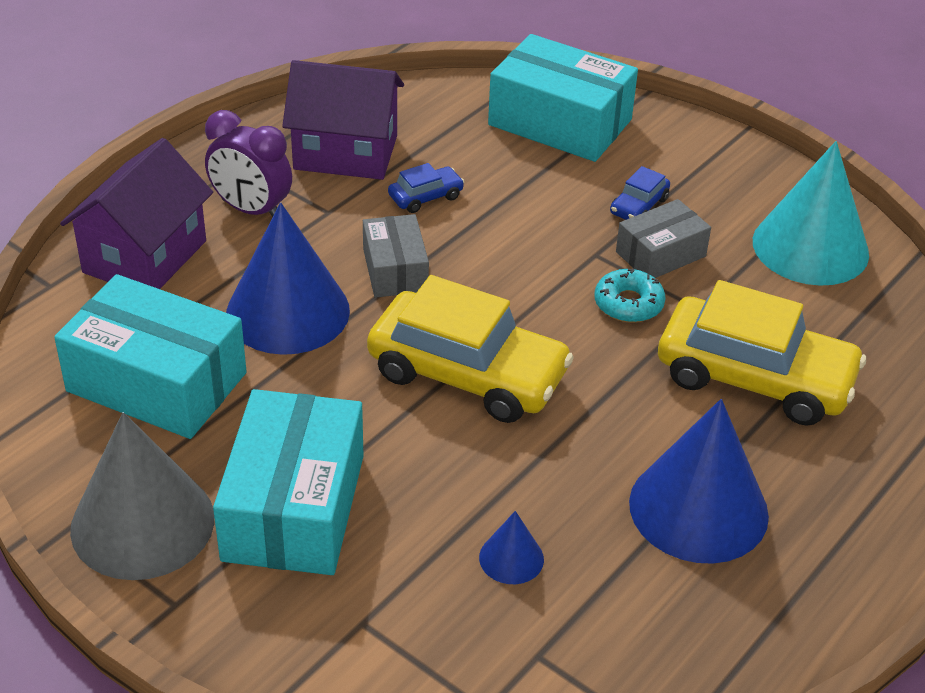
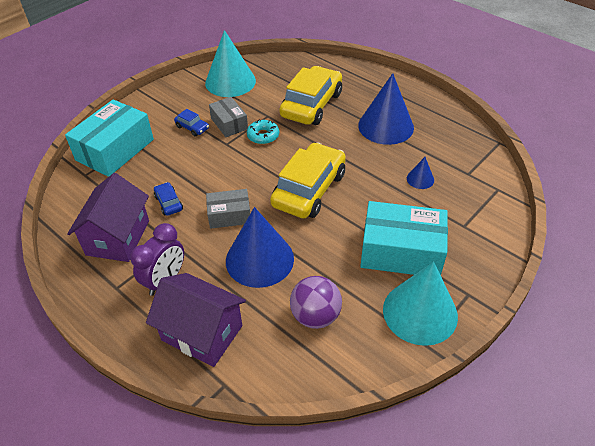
camera: 85 degrees left, 5 degrees up
turquoise box [54,274,247,439] -> purple ball [290,276,342,329]
grey cone [70,412,214,580] -> turquoise cone [383,261,458,346]

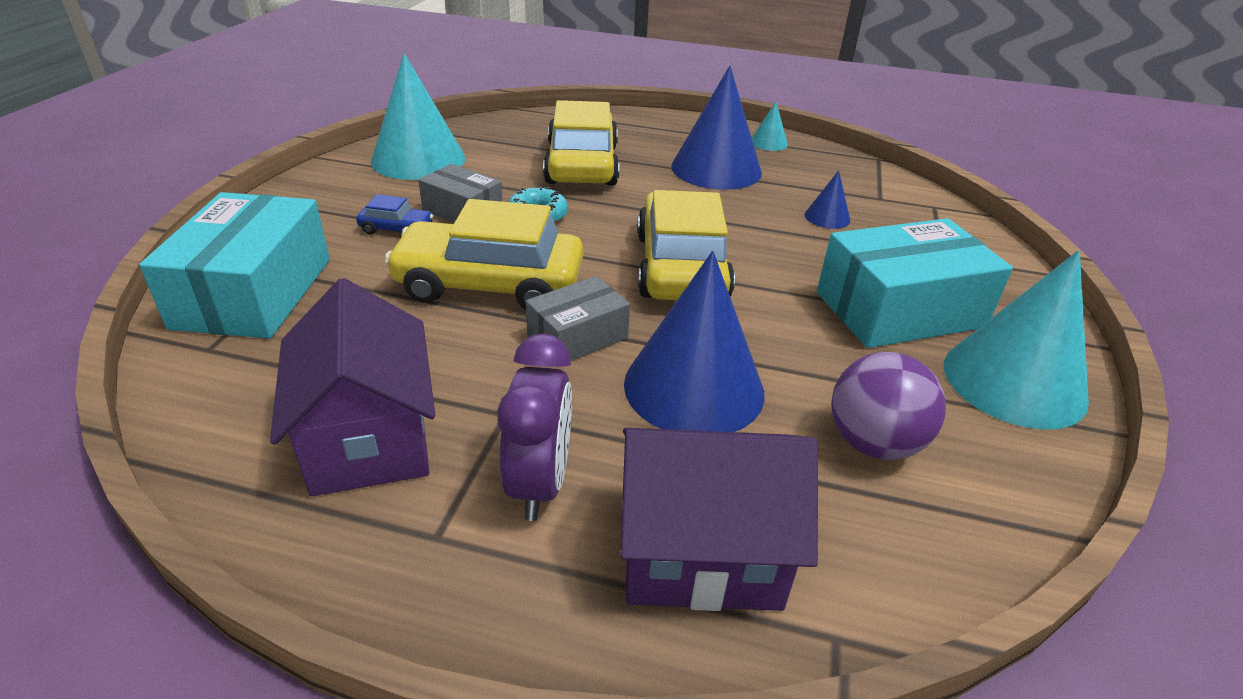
camera: 30 degrees left, 10 degrees down
blue car [154,182,183,216] -> none
none -> yellow car [384,199,583,310]
none -> turquoise cone [752,102,788,151]

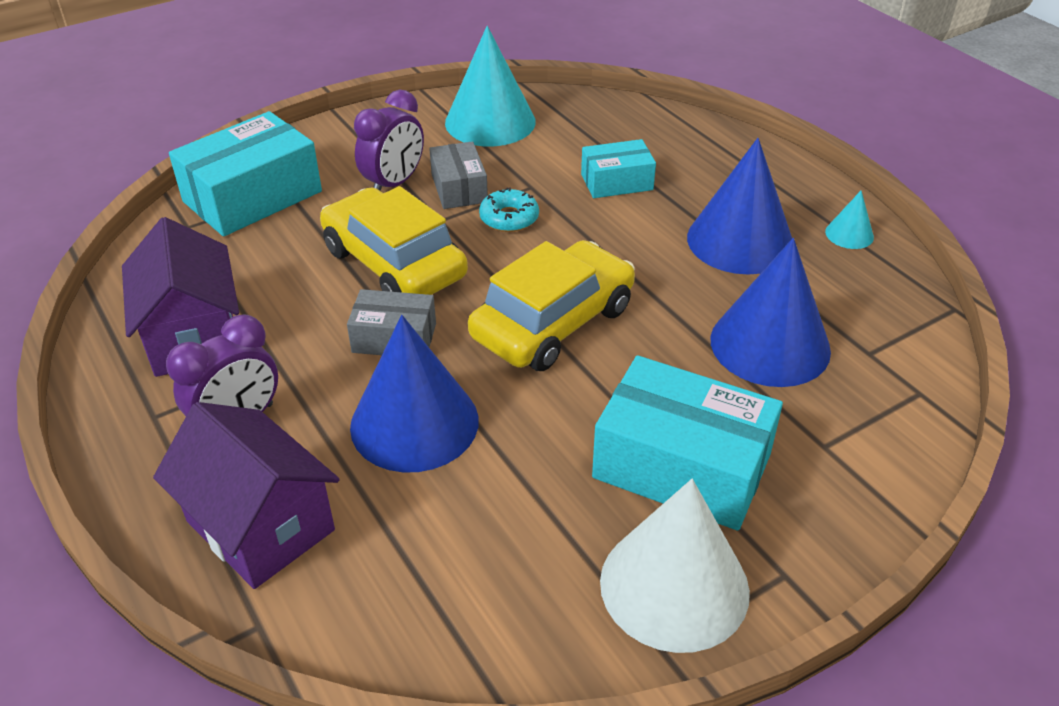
camera: 45 degrees right, 5 degrees up
purple house [270,278,435,496] -> purple house turned 45 degrees counterclockwise [122,217,239,377]
blue car [356,194,433,234] -> purple clock [354,90,424,191]
yellow car [543,100,619,186] -> turquoise box [581,139,656,198]
blue cone [805,170,850,229] -> blue cone [710,238,831,387], size x2.22
purple ball [831,352,946,460] -> none
turquoise cone [944,250,1089,430] -> white cone [600,479,750,653]

